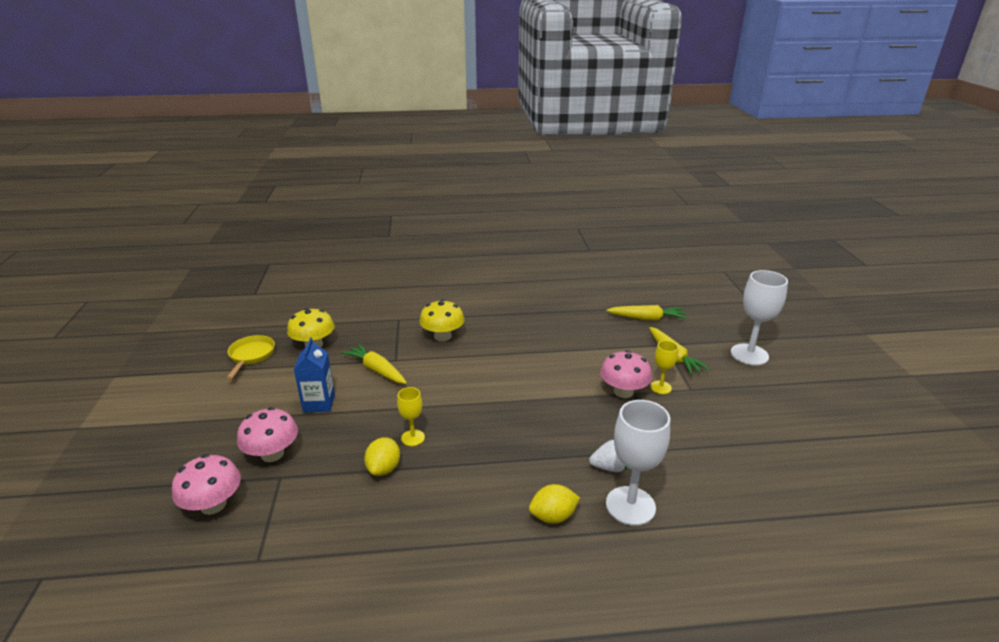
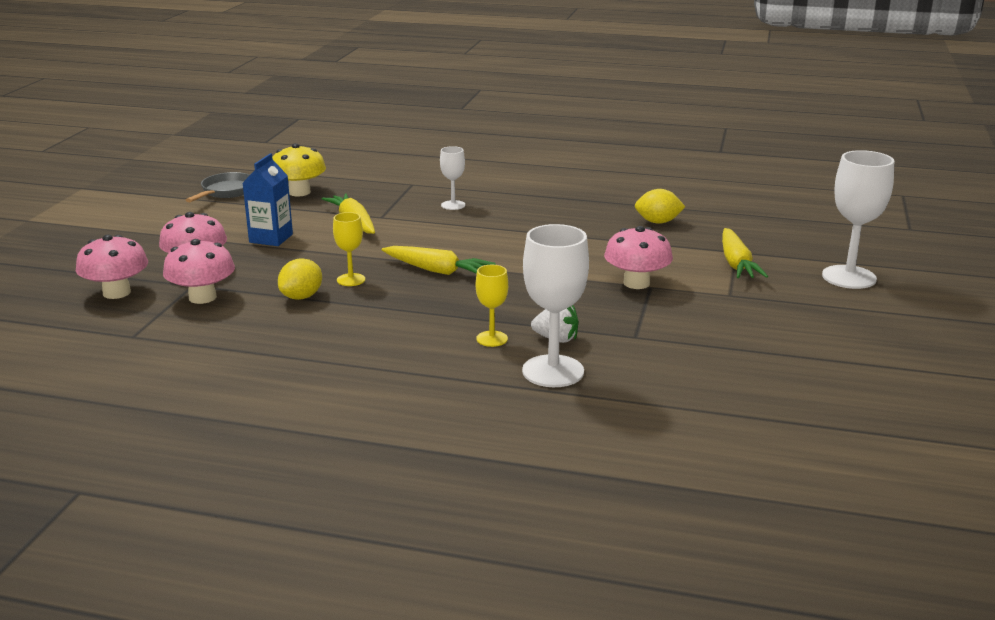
camera: 20 degrees right, 5 degrees down
yellow pan [226,335,275,380] -> grey pan [186,172,250,202]
yellow mushroom [420,299,464,341] -> white goblet [440,146,465,210]
yellow lemon [529,484,580,524] -> yellow lemon moved to [635,189,685,224]
yellow carrot [606,305,687,320] -> yellow carrot moved to [382,246,495,275]
yellow goblet [650,340,678,394] -> yellow goblet moved to [476,265,508,347]
none -> pink mushroom [163,239,235,304]

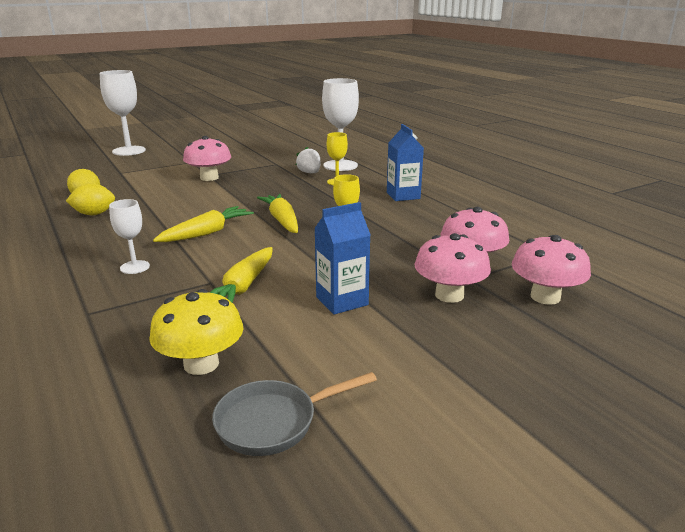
camera: 135 degrees left, 0 degrees up
yellow lemon [278,258,322,300] -> yellow lemon moved to [66,183,115,215]
yellow carrot [722,228,768,278] -> yellow carrot moved to [153,206,254,242]
none -> blue carton [387,124,424,201]

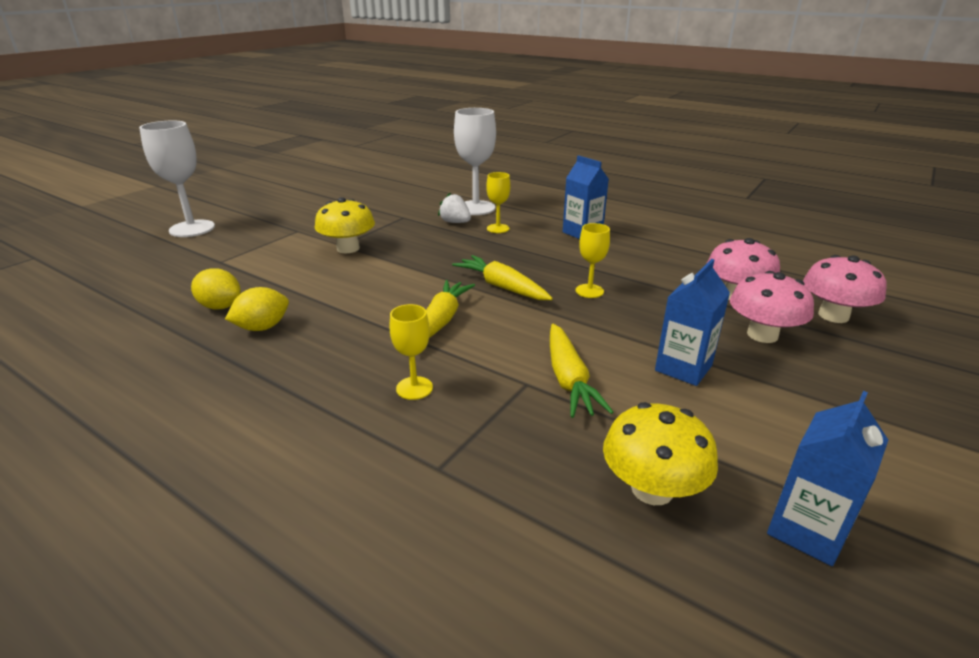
camera: 25 degrees left, 5 degrees up
white goblet [109,199,150,274] -> yellow goblet [390,304,433,400]
pink mushroom [183,136,231,181] -> yellow mushroom [315,197,375,253]
grey pan [212,372,377,456] -> blue carton [767,391,888,566]

